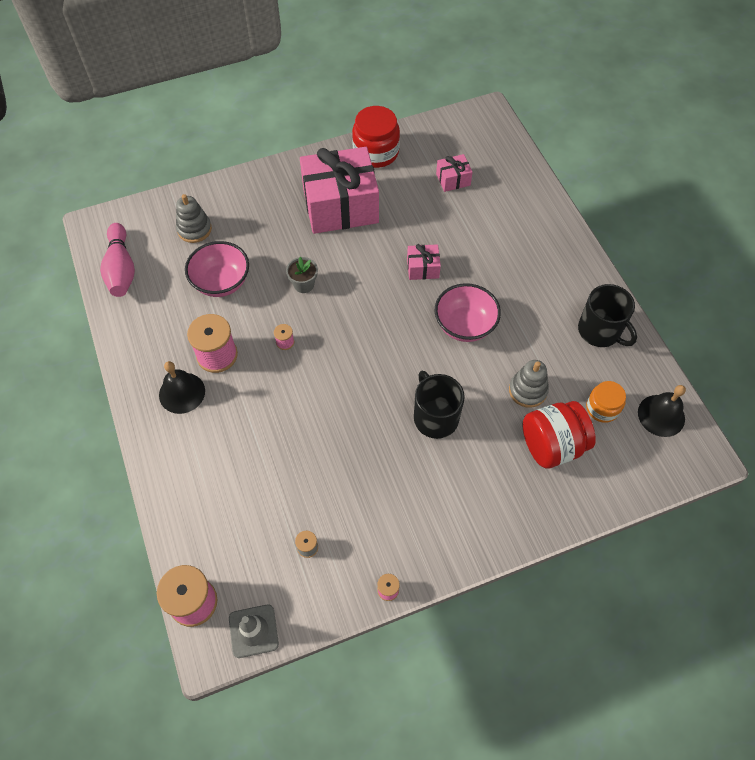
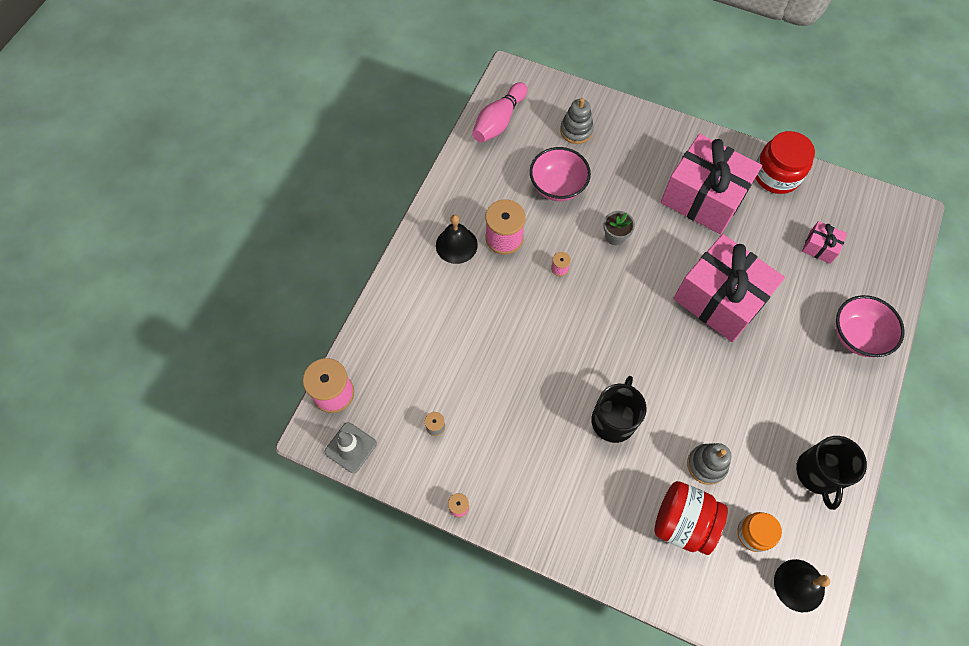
camera: 45 degrees right, 5 degrees up
pink gift [407,244,441,280] -> pink gift [673,234,785,342], size x2.32
pink bowl [435,283,501,342] -> pink bowl moved to [835,295,905,357]

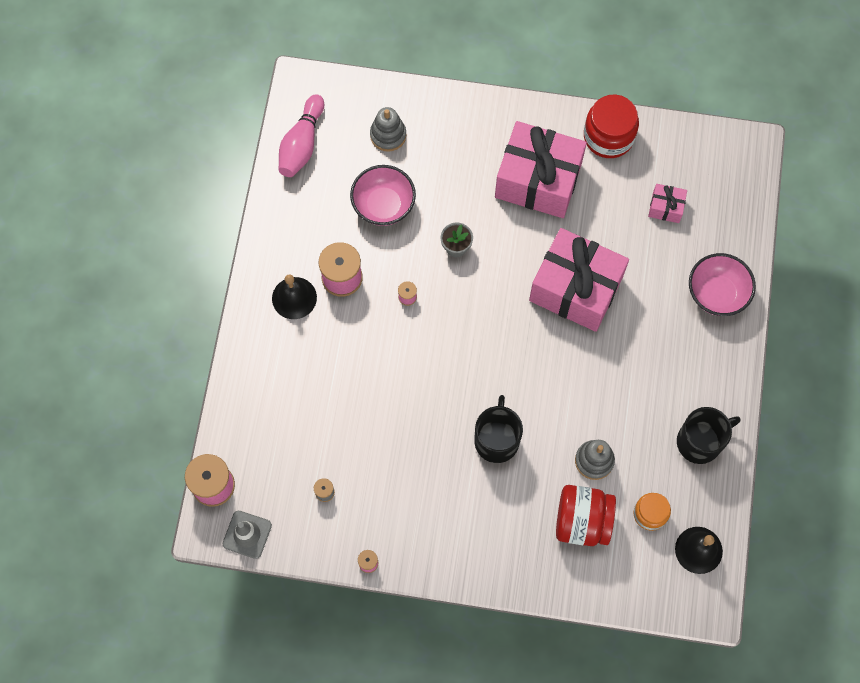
camera: 15 degrees left, 5 degrees up
black mug [796,436,867,510] -> black mug turned 105 degrees counterclockwise [677,407,740,464]

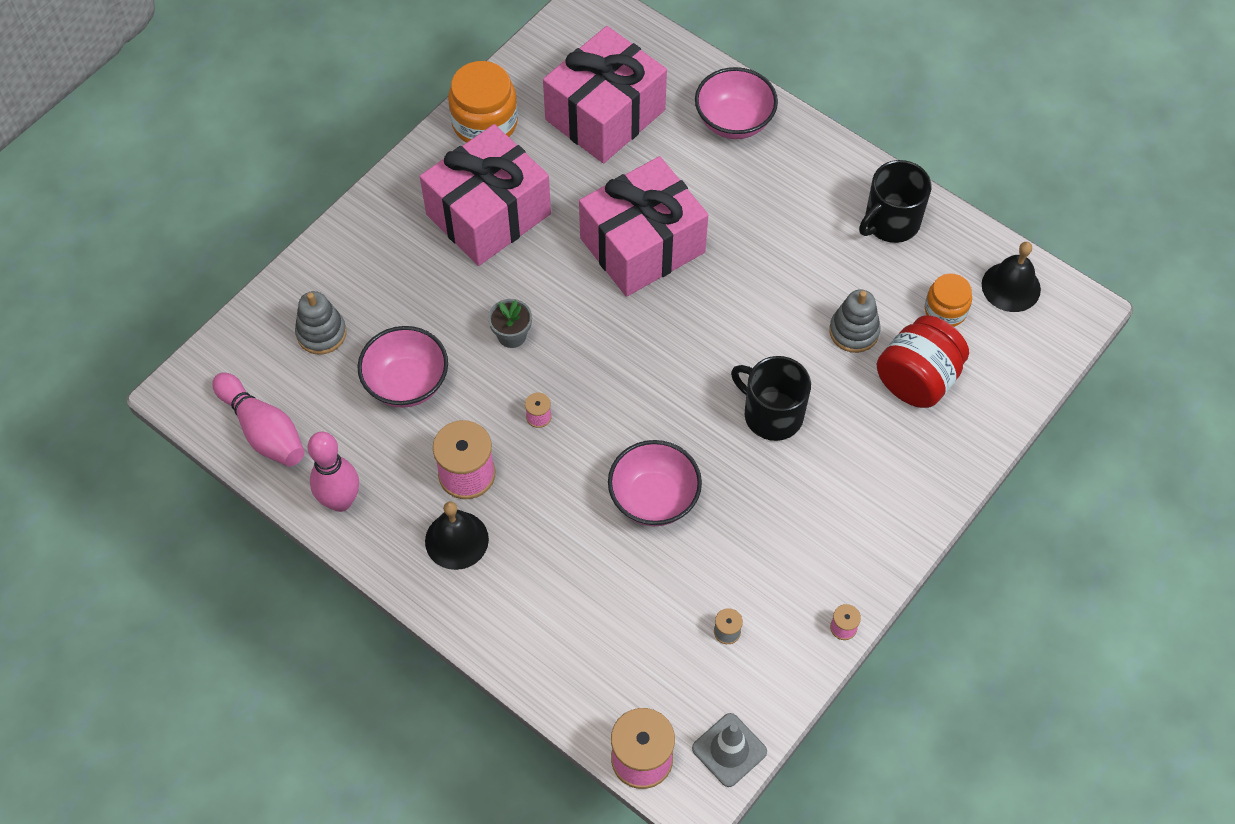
camera: 60 degrees left, 10 degrees down
red jar [584,95,639,158] -> orange jar [448,61,518,143]
pink gift [648,184,687,223] -> pink gift [543,26,667,163], size x2.32
black mug [677,407,740,464] -> black mug turned 135 degrees counterclockwise [859,160,932,243]
none -> pink bowling pin [308,432,359,512]
none -> pink bowl [608,440,702,526]

